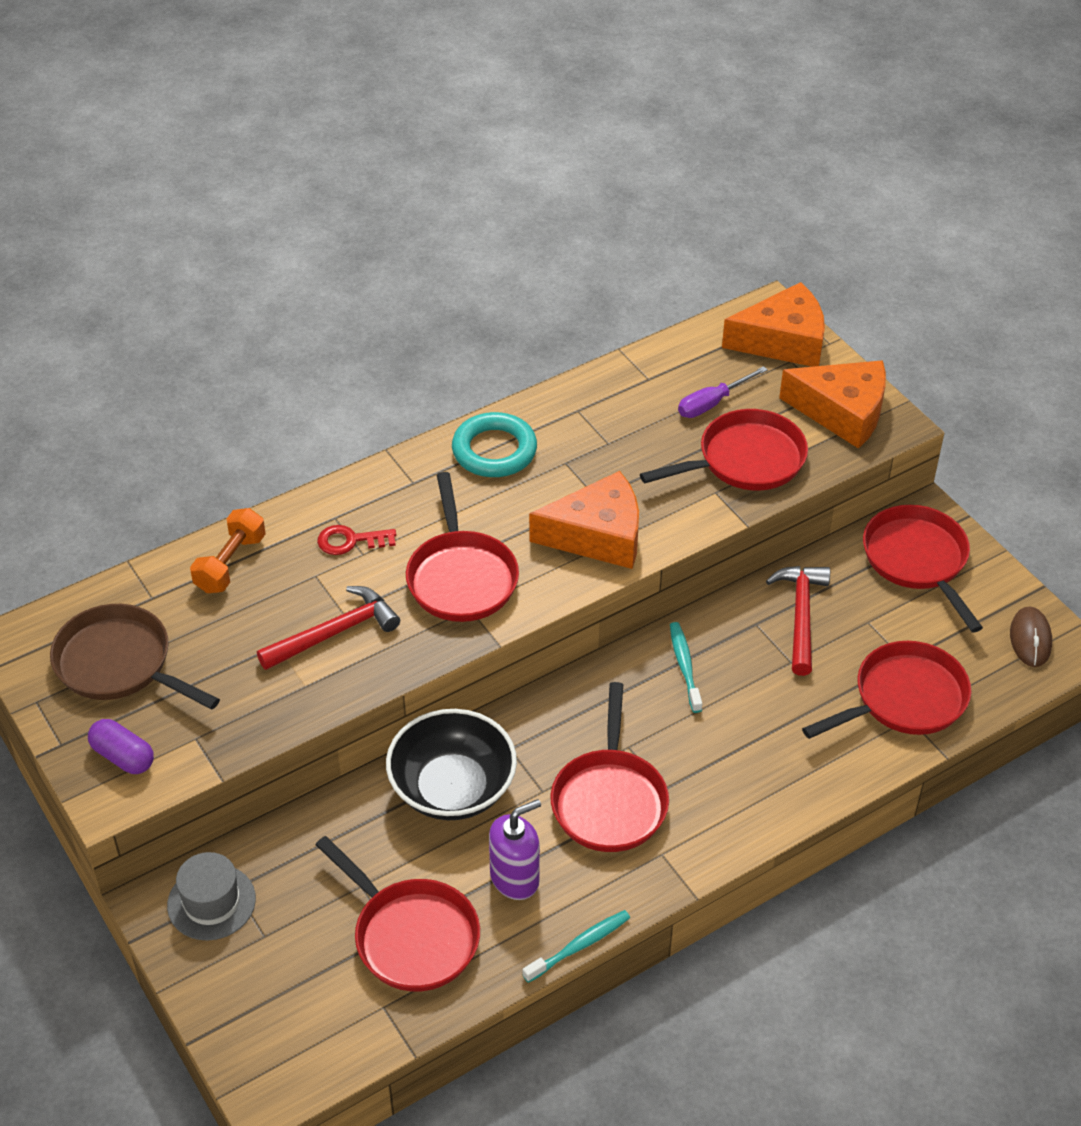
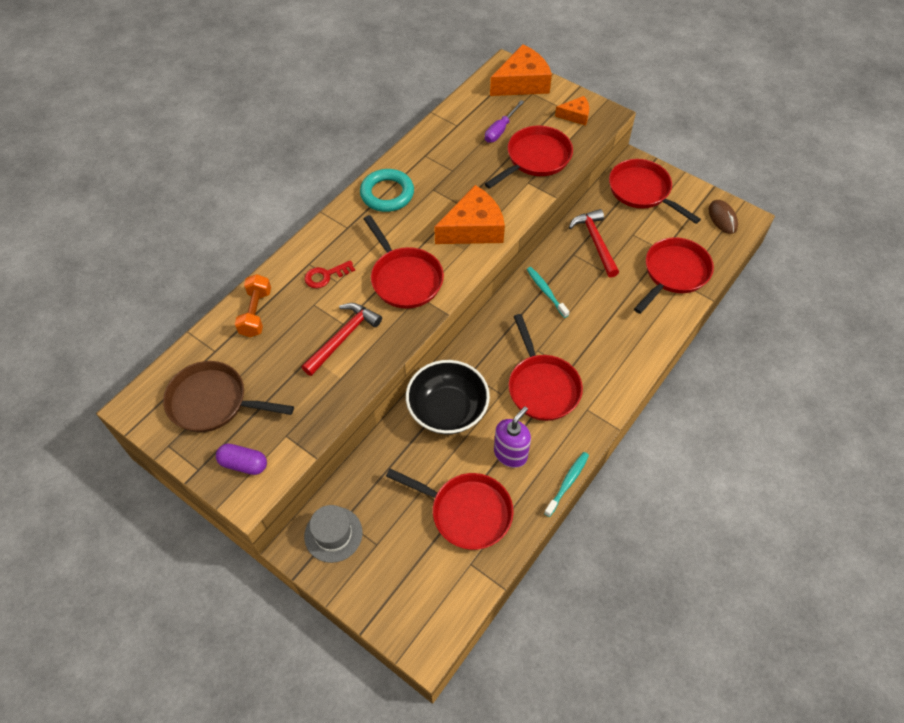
camera: 20 degrees left, 10 degrees up
orange cheese [779,360,886,449] -> orange cheese [555,96,589,126], size x0.53

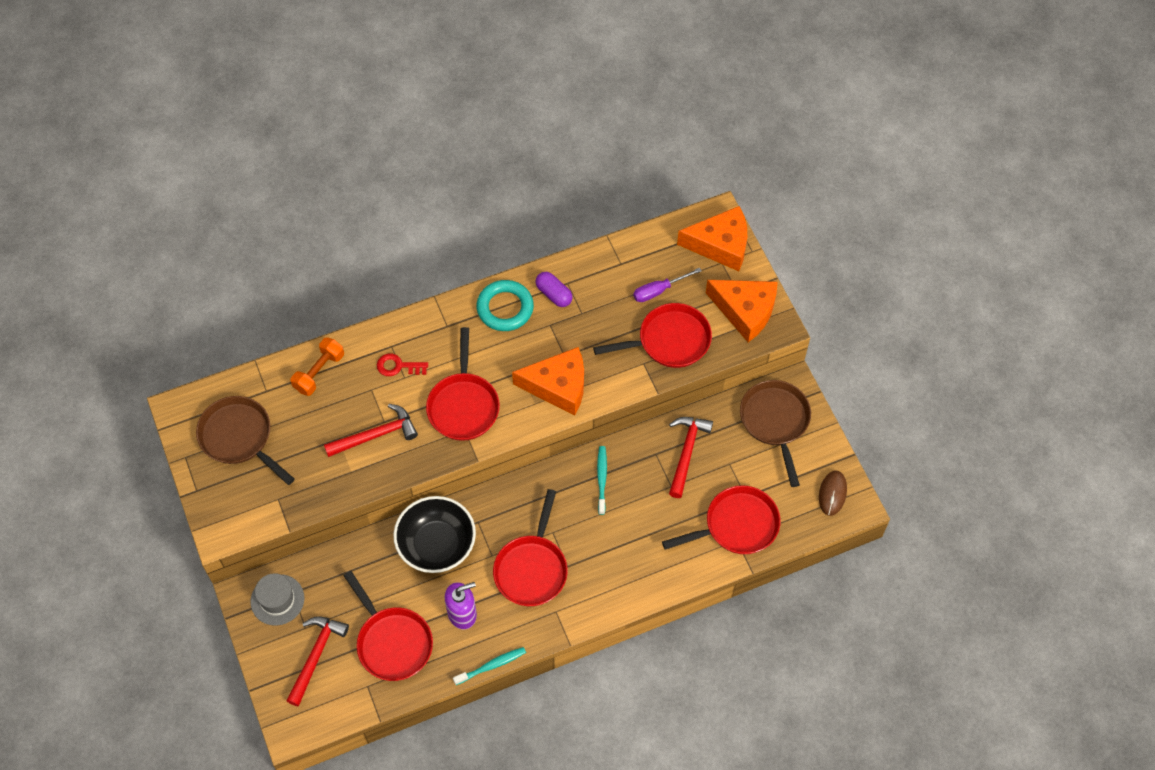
camera: 30 degrees right, 5 degrees up
purple capsule [216,444,267,475] -> purple capsule moved to [536,272,573,307]
orange cheese [555,96,589,126] -> orange cheese [706,280,778,342], size x1.87
red pan [609,159,701,224] -> brown pan [740,380,811,487]
none -> red hammer [286,616,349,706]

